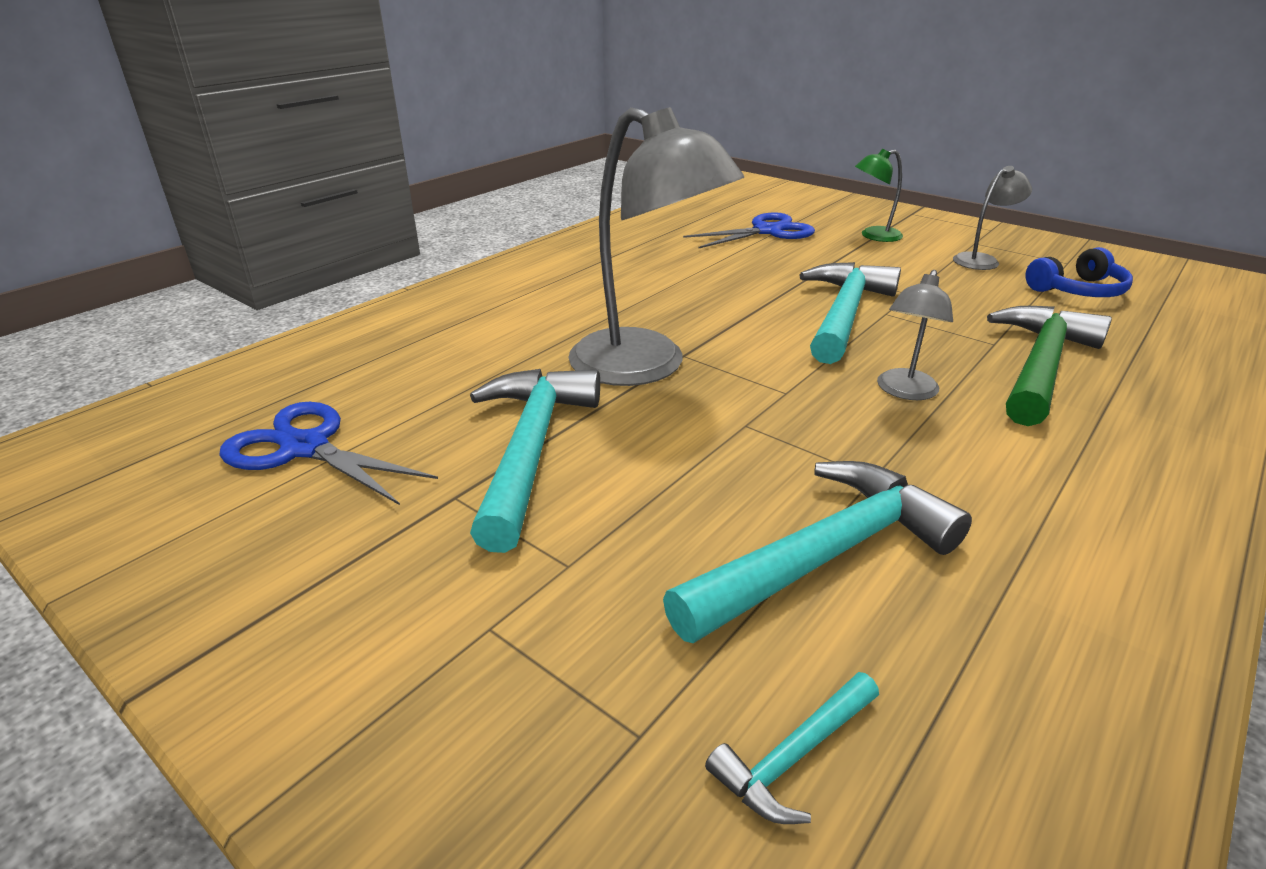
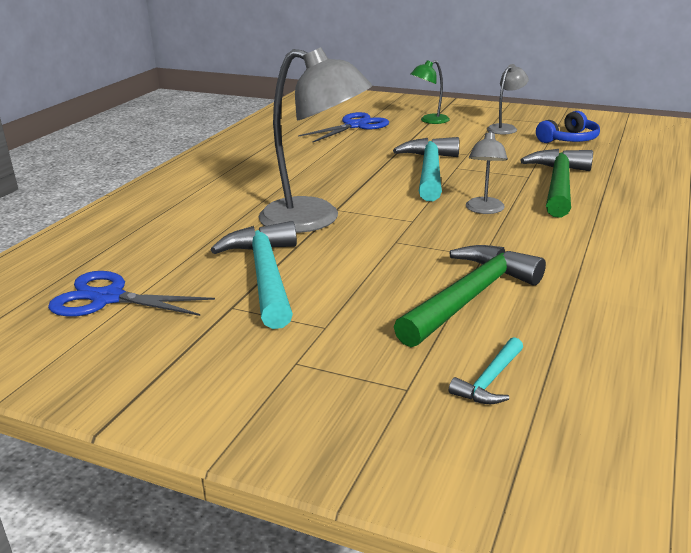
camera: 15 degrees left, 5 degrees down
turquoise hammer [663,461,972,643] -> green hammer [394,245,546,347]

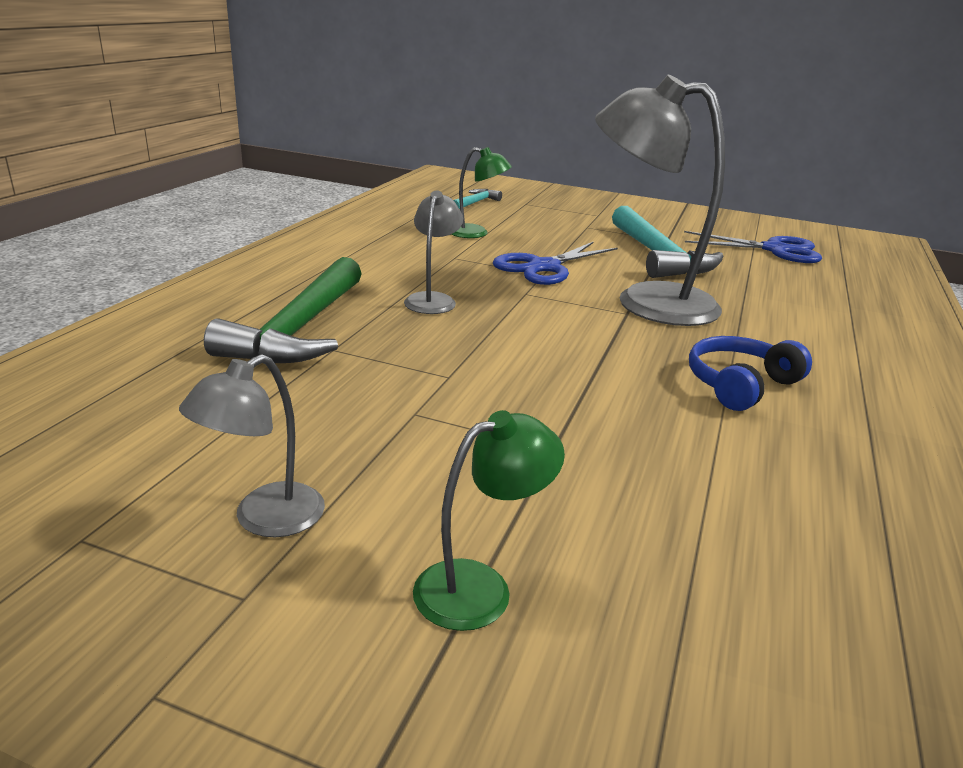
camera: 175 degrees right, 0 degrees up
blue scissors [298,112,389,142] -> blue scissors moved to [493,241,618,285]
turquoise hammer [393,137,459,201] -> none
green hammer [394,245,546,347] -> green lamp [451,147,512,238]
blue headphones [536,111,600,143] -> blue headphones moved to [689,336,812,411]

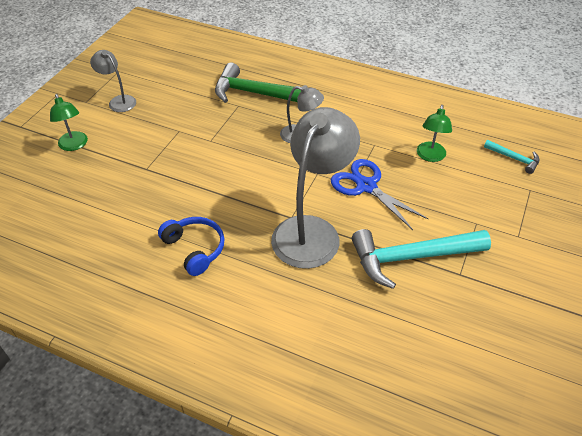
camera: 95 degrees right, 20 degrees up
blue scissors [684,231,822,263] -> none

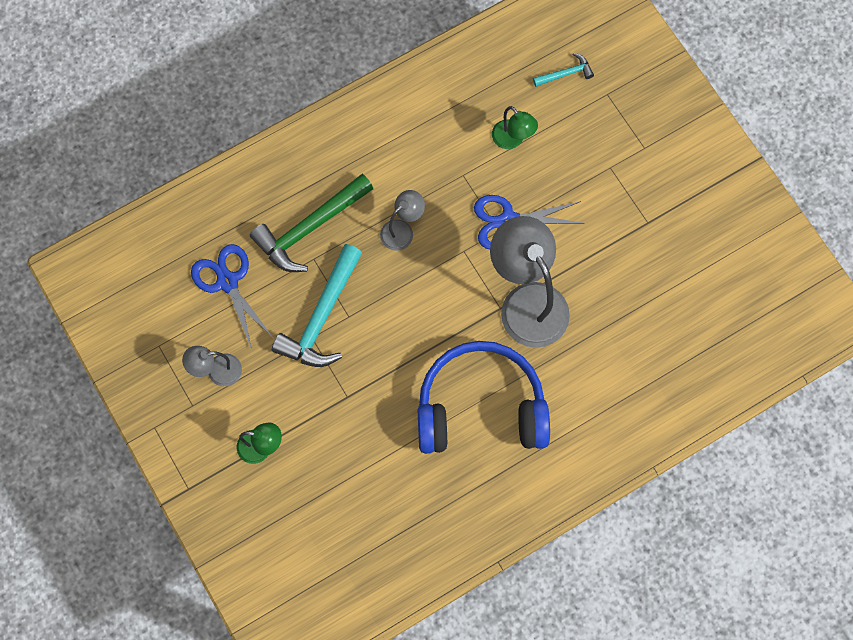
camera: 55 degrees left, 25 degrees up
blue headphones [158,217,225,276] -> blue headphones [418,341,550,454], size x2.02
turquoise hammer [352,229,491,289] -> turquoise hammer moved to [272,244,362,367]
none -> blue scissors [191,244,273,349]

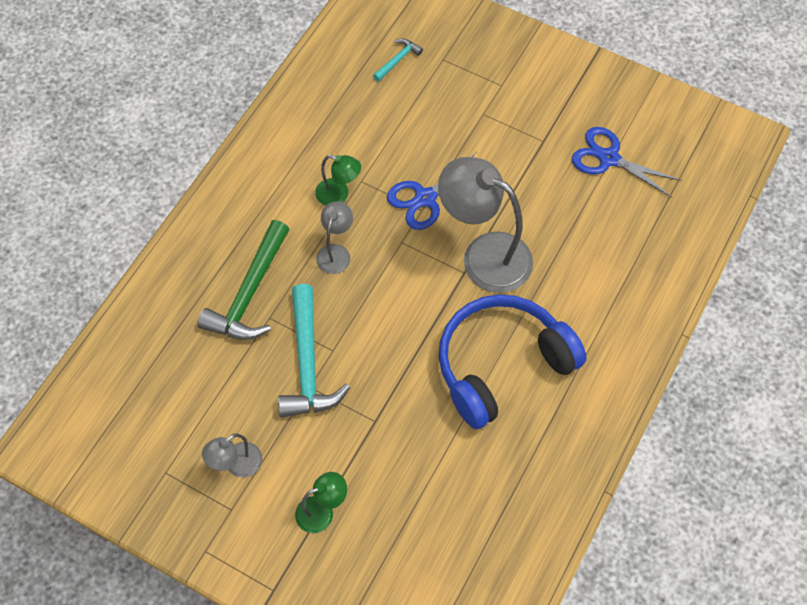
camera: 30 degrees left, 10 degrees down
blue scissors [191,244,273,349] -> blue scissors moved to [572,127,682,197]
green lamp [492,106,538,149] -> green lamp moved to [315,155,361,206]

